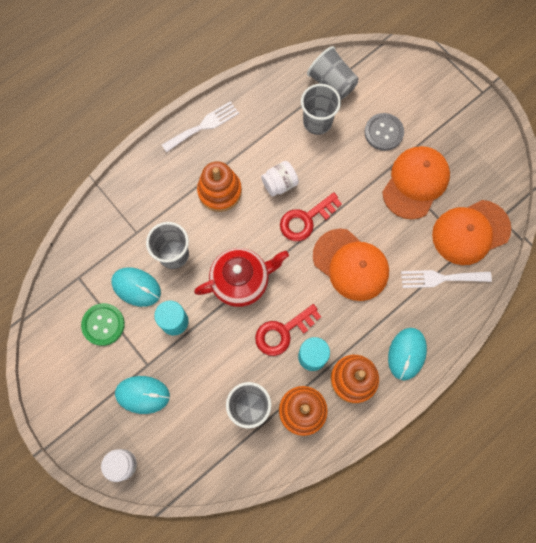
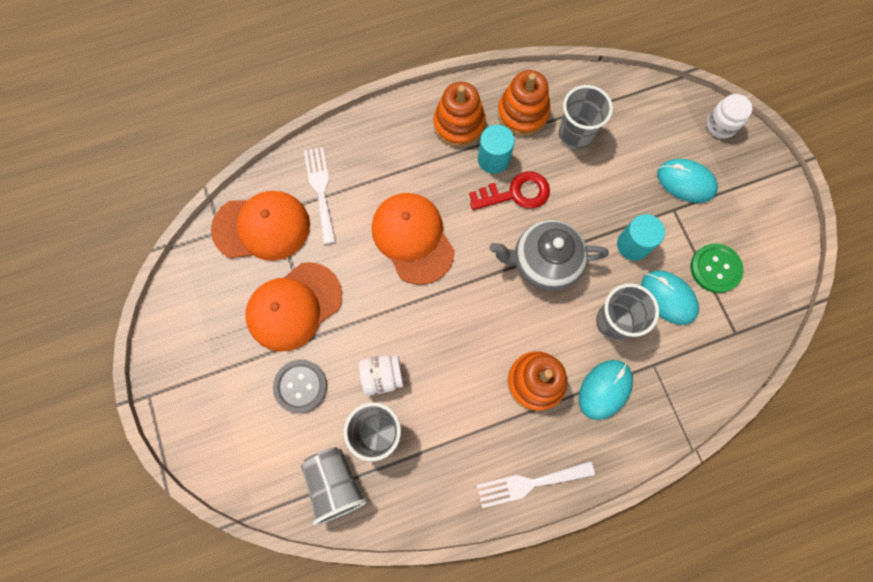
camera: 160 degrees left, 0 degrees up
red teapot [194,248,289,307] -> grey teapot [489,220,609,291]
white jar [261,161,299,197] -> white jar moved to [359,355,404,396]
red key [280,192,342,241] -> none
turquoise mouse [388,328,427,380] -> turquoise mouse moved to [579,360,633,420]
white fork [401,270,492,288] -> white fork turned 120 degrees counterclockwise [304,147,336,244]

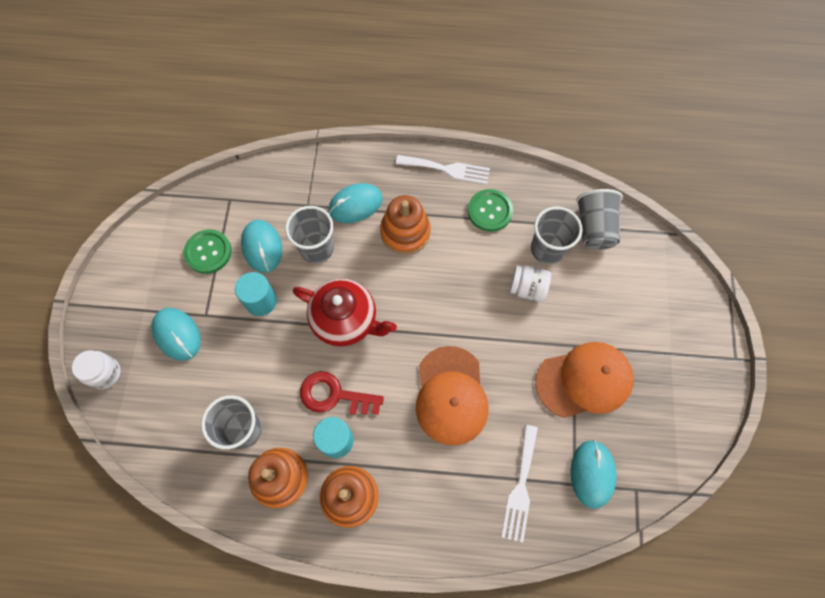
camera: 155 degrees left, 5 degrees down
orange cap [211,191,310,261] -> turquoise mouse [570,440,617,509]
grey button [273,360,327,413] -> none
grey teapot [489,220,609,291] -> red teapot [293,279,397,346]
none -> green button [468,189,513,232]

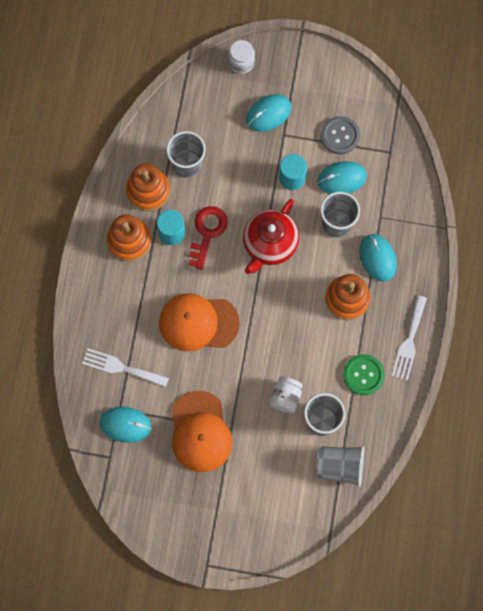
camera: 95 degrees right, 5 degrees up
green button [184,229,232,274] -> grey button [321,116,360,154]

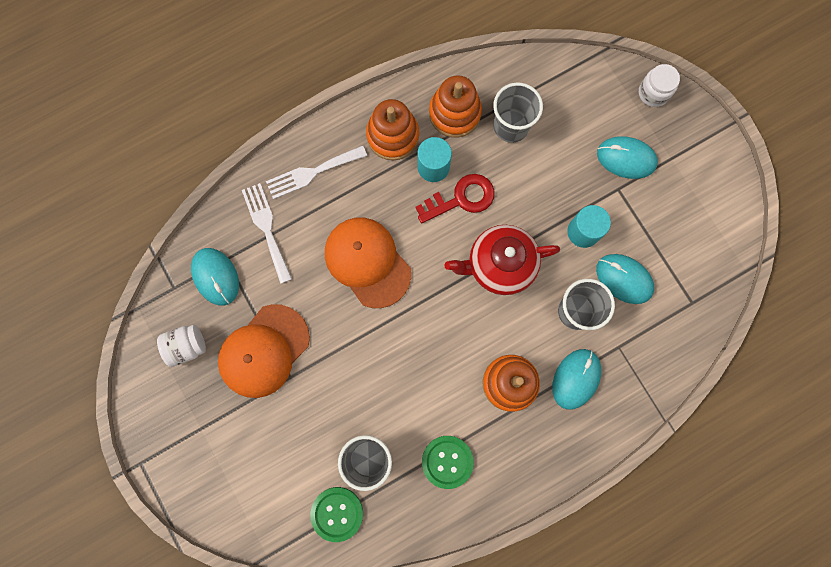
camera: 50 degrees right, 5 degrees up
white jar [269,376,303,413] -> white jar moved to [157,325,206,367]
grey cup [315,446,364,487] -> green button [310,487,363,542]
grey button [321,116,360,154] -> none
white fork [392,295,427,381] -> white fork moved to [266,145,367,199]

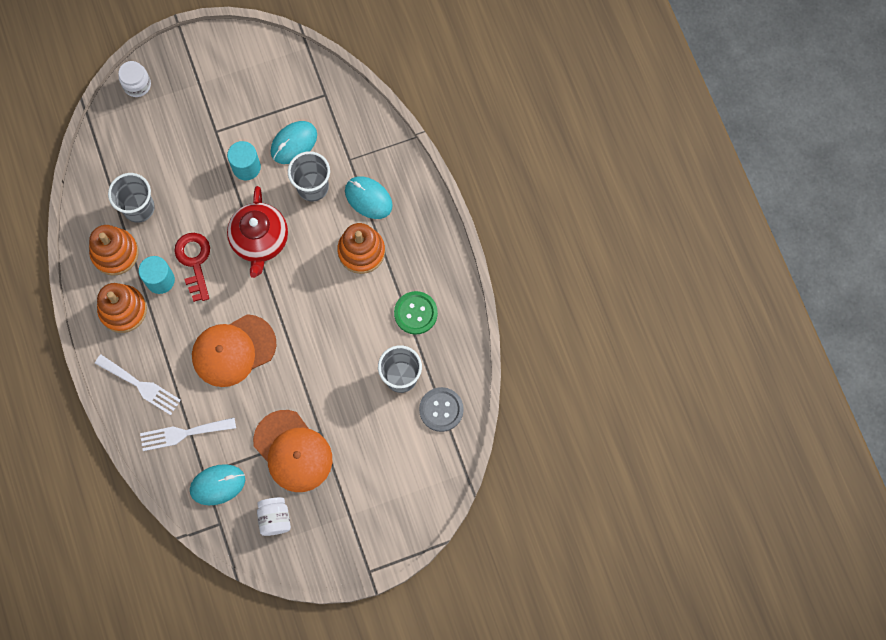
camera: 80 degrees left, 5 degrees down
white fork [266,145,367,199] -> white fork turned 45 degrees counterclockwise [95,355,181,415]
green button [310,487,363,542] -> grey button [419,387,464,432]
turquoise mouse [597,136,658,179] -> none

